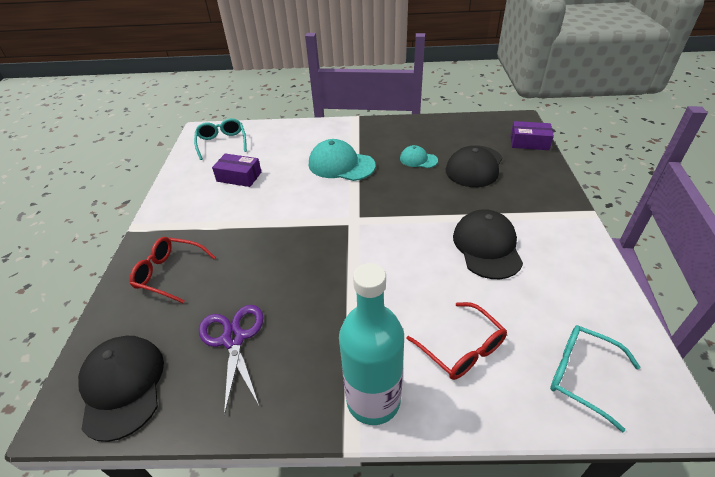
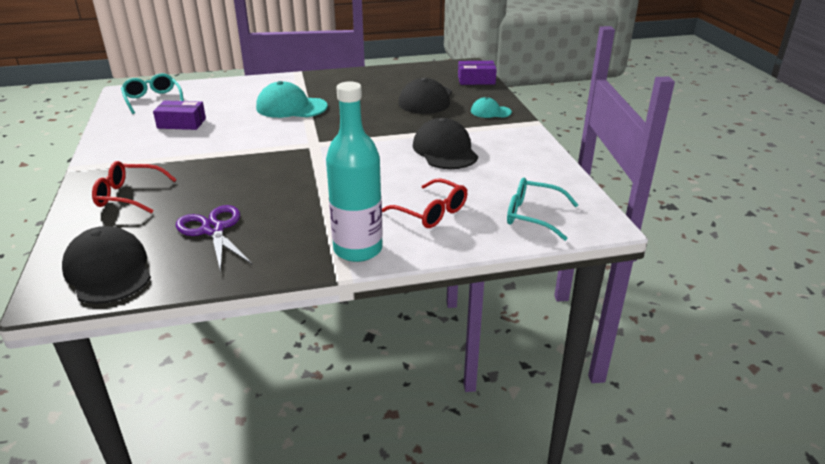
camera: 15 degrees left, 10 degrees down
turquoise cap [400,145,438,168] -> turquoise cap moved to [471,97,512,118]

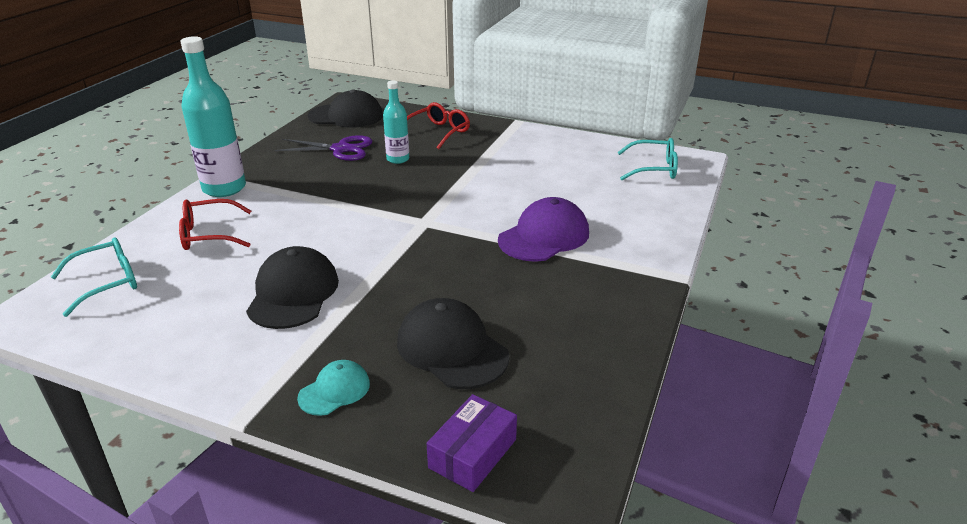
camera: 125 degrees right, 0 degrees up
purple box [153,100,206,130] -> none
turquoise cap [256,81,328,118] -> purple cap [498,197,589,262]
black cap [413,118,478,169] -> black cap turned 105 degrees counterclockwise [246,246,339,329]
none -> turquoise bottle [383,80,409,164]

